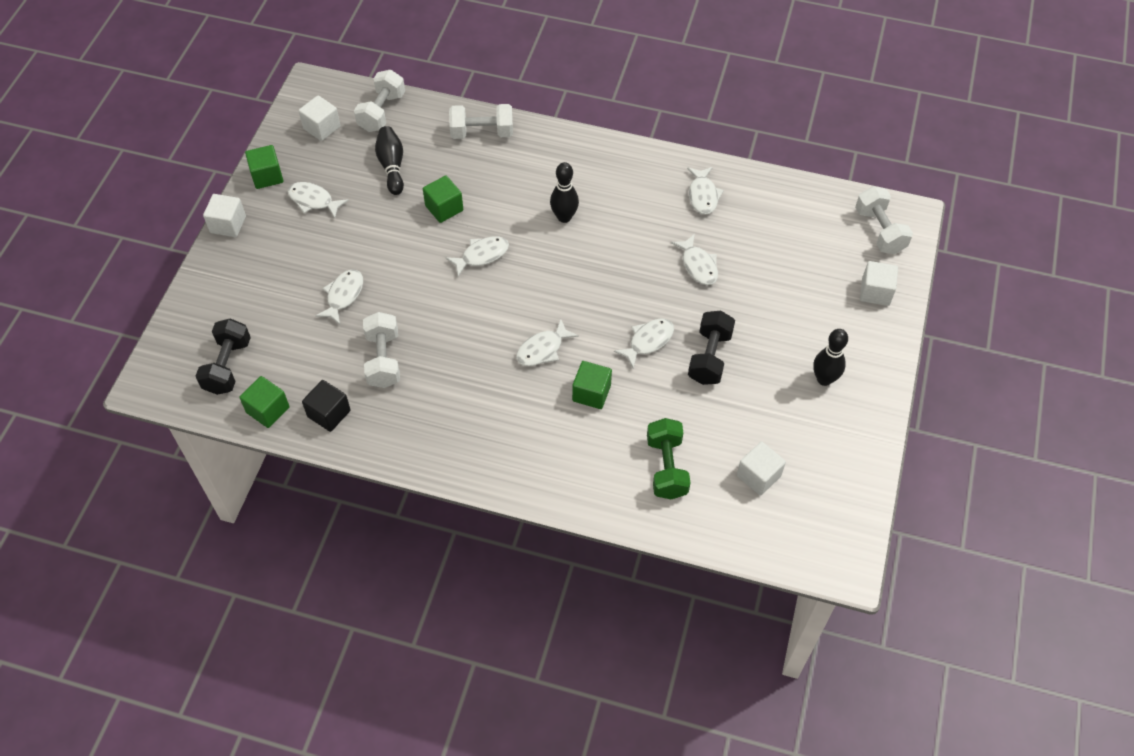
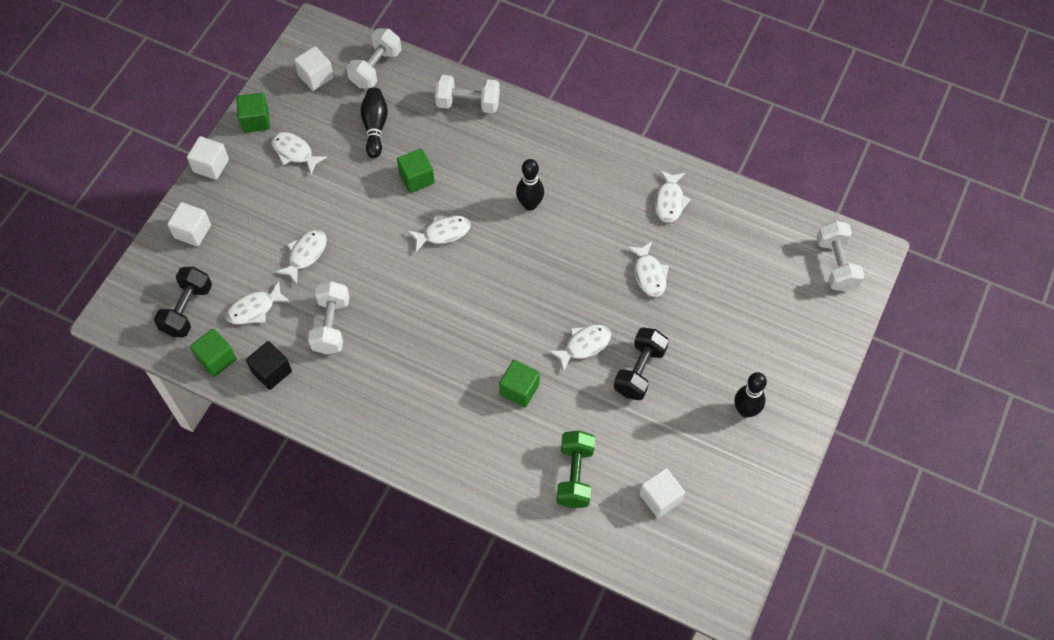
camera: 10 degrees right, 5 degrees up
white fish [516,319,579,366] -> white fish moved to [226,281,291,324]
white cube [860,261,898,306] -> white cube moved to [167,202,211,247]

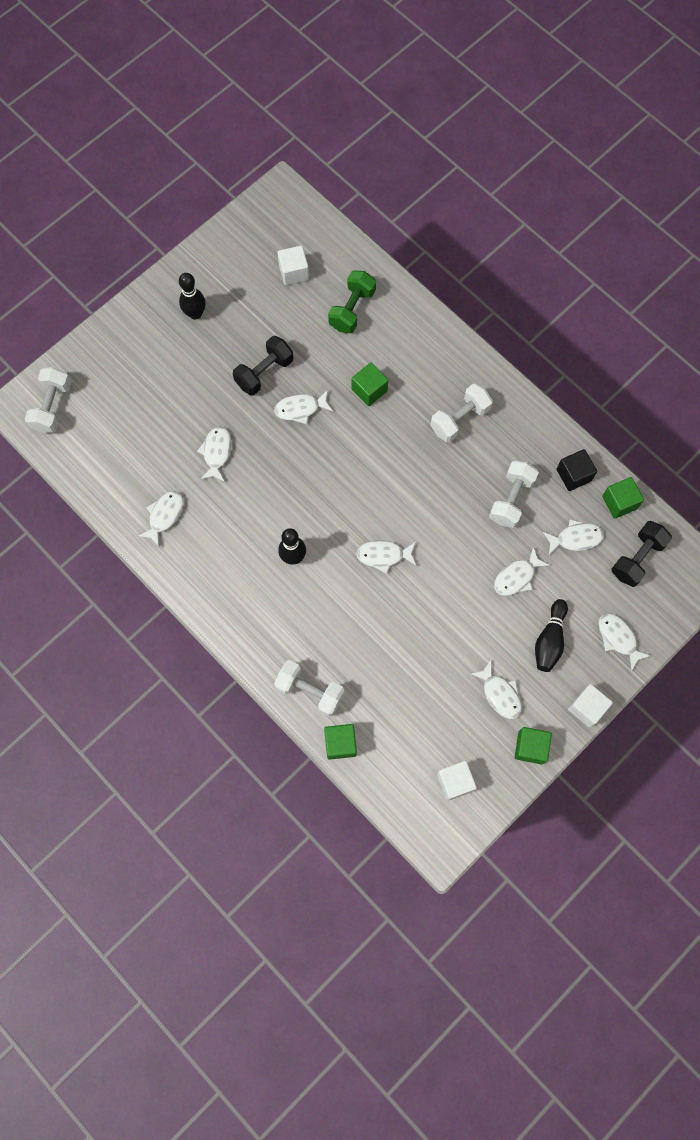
camera: 160 degrees left, 10 degrees up
white cube [167,202,211,247] -> white fish [599,613,651,671]
white dumbbell [347,28,401,89] -> white dumbbell moved to [430,383,493,443]
black bowling pin [361,87,388,158] -> black bowling pin moved to [535,599,568,672]
green cube [397,148,435,193] -> green cube moved to [324,724,357,760]

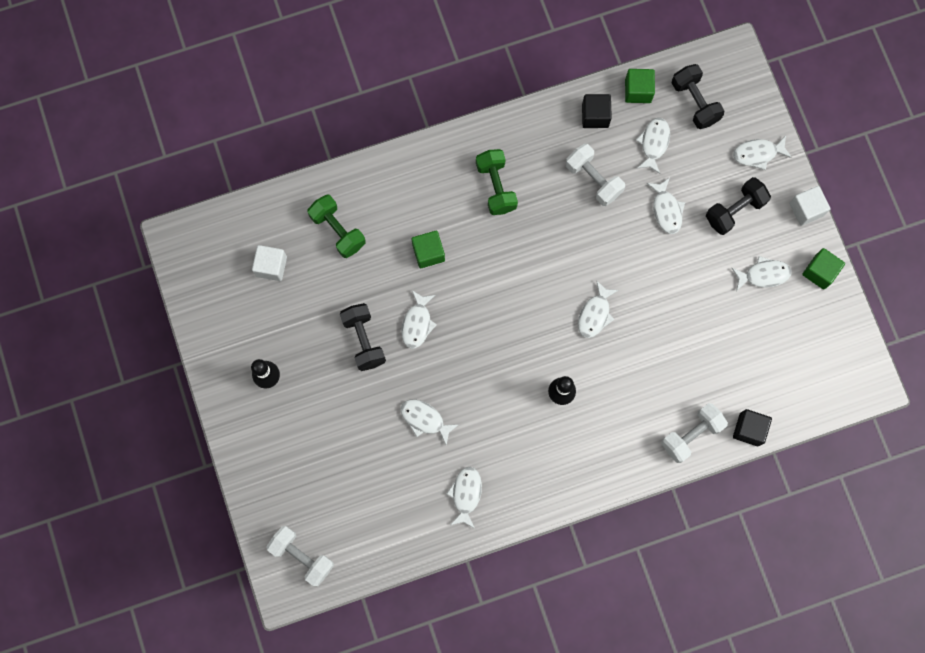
camera: 65 degrees left, 5 degrees up
white fish [138,491,183,547] -> white fish turned 45 degrees clockwise [446,467,482,529]
green cube [324,724,357,760] -> black cube [733,409,772,446]
white dumbbell [430,383,493,443] -> green dumbbell [476,149,518,215]
white cube [437,761,477,801] -> none
black bowling pin [535,599,568,672] -> black dumbbell [706,177,771,235]

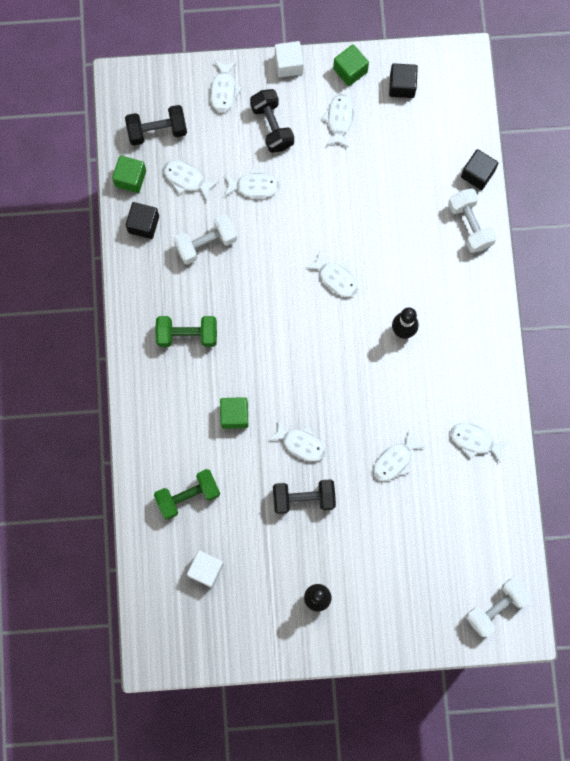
camera: 75 degrees left, 0 degrees up
none -> black cube [389,64,418,98]

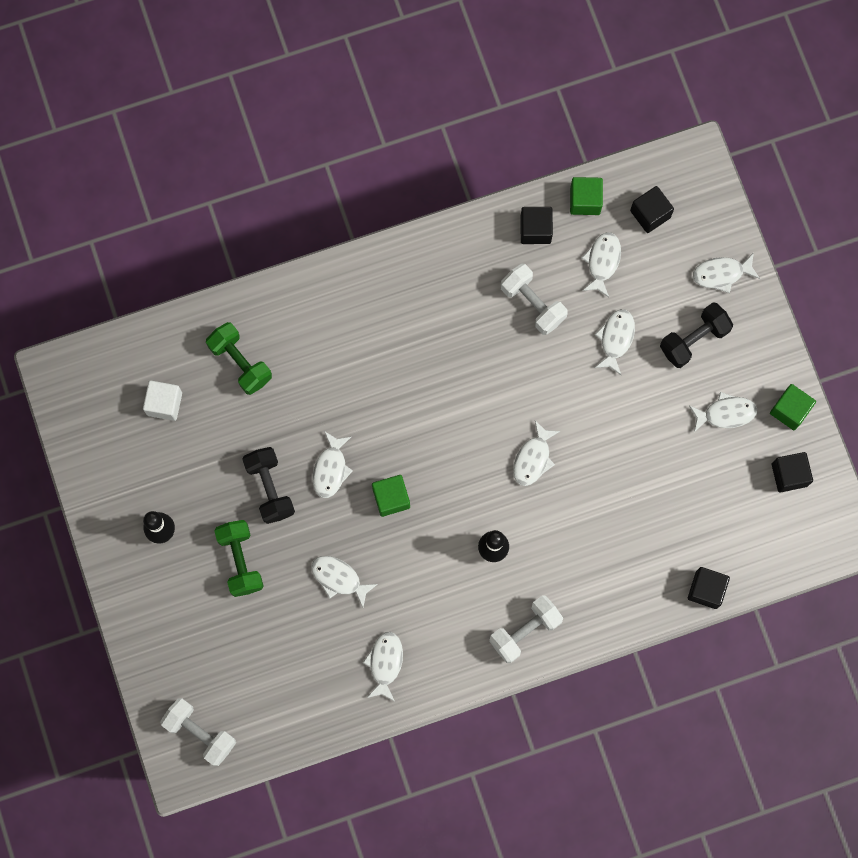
camera: 75 degrees right, 0 degrees up
black dumbbell [125,105,187,146] -> black cube [630,186,674,233]
green dumbbell [155,316,217,347] -> green dumbbell moved to [214,520,263,597]
green cube [220,397,248,429] -> green cube moved to [372,475,410,517]
white fish [224,168,280,198] -> white fish turned 150 degrees counterclockwise [595,309,635,375]
white cube [275,41,304,77] -> none
white dumbbell [448,188,497,253] -> white dumbbell moved to [489,596,563,663]

